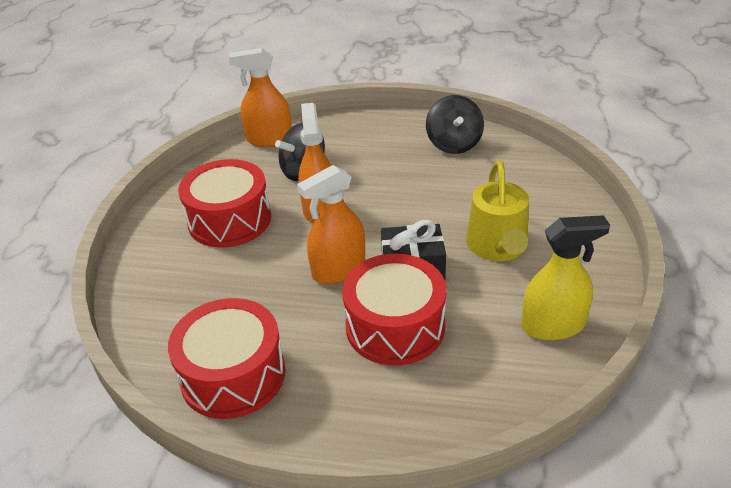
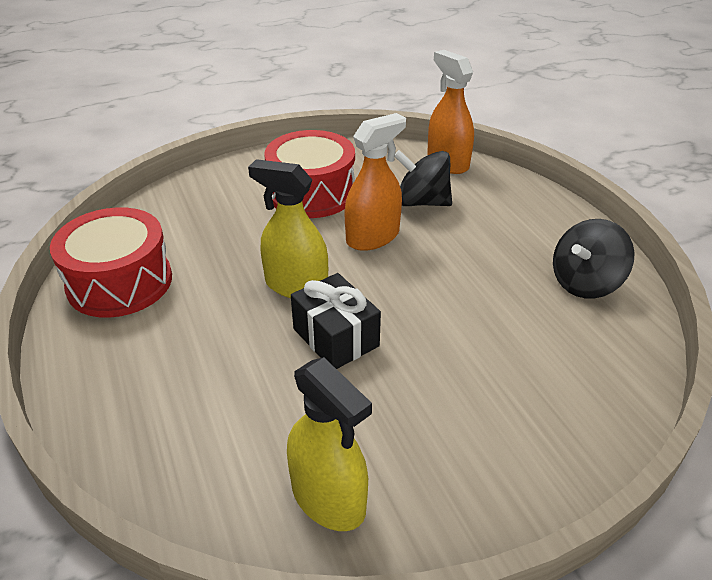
camera: 55 degrees right, 0 degrees up
orange spray bottle [297,165,365,284] -> yellow spray bottle [248,159,328,298]
red drum [342,254,447,365] -> none
yellow watering can [466,160,529,261] -> none

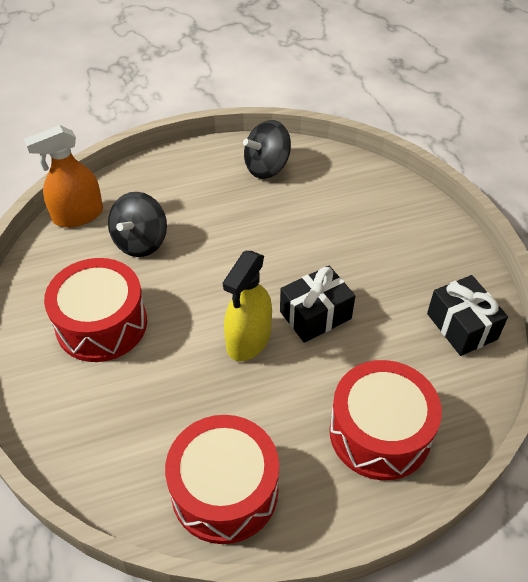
camera: 85 degrees left, 10 degrees up
yellow spray bottle [287,357,372,531] -> black gift [427,275,508,356]
orange spray bottle [345,113,406,251] -> none
black spinning top [553,219,635,299] -> black spinning top turned 90 degrees clockwise [243,120,291,179]
none -> red drum [329,360,442,480]

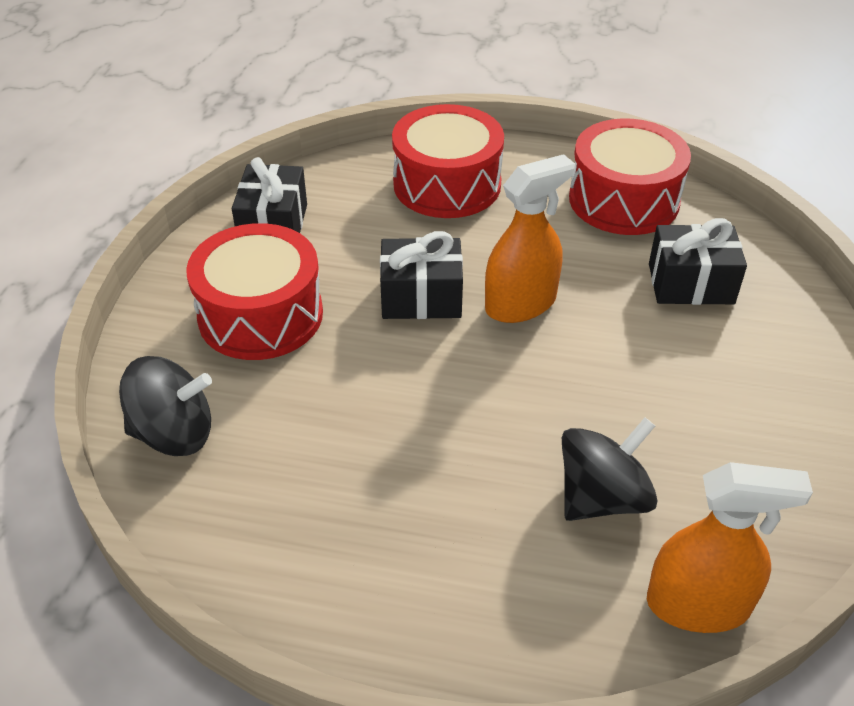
camera: 150 degrees left, 5 degrees down
red drum [44,258,147,362] -> red drum moved to [186,223,323,360]
yellow spray bottle [223,251,272,361] -> orange spray bottle [485,154,575,323]
black spinning top [243,120,291,179] -> black spinning top moved to [119,356,212,456]
none -> black gift [649,218,747,305]

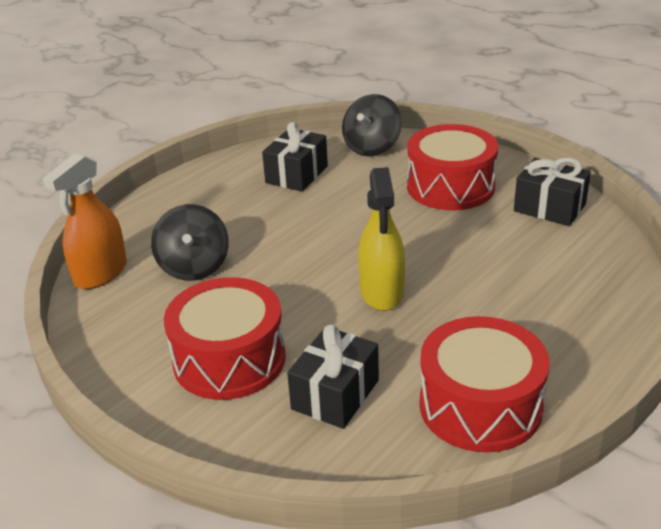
camera: 120 degrees right, 10 degrees down
black gift [380,231,463,319] -> black gift moved to [262,122,328,192]
red drum [392,104,504,218] -> red drum moved to [164,277,286,400]
orange spray bottle [485,154,575,323] -> yellow spray bottle [358,167,405,311]

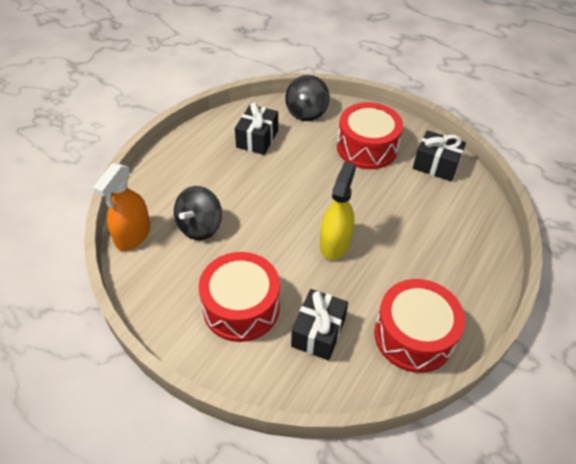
camera: 10 degrees left, 15 degrees up
black spinning top [151,204,229,281] -> black spinning top turned 45 degrees clockwise [174,186,222,240]
yellow spray bottle [358,167,405,311] -> yellow spray bottle turned 150 degrees counterclockwise [320,162,356,260]

